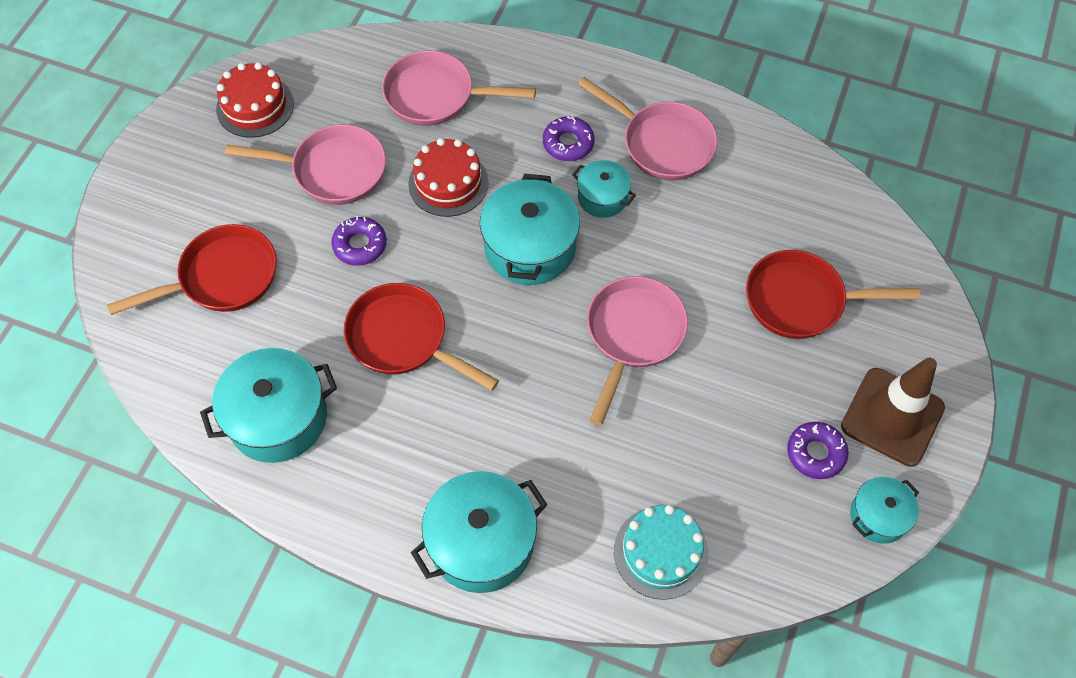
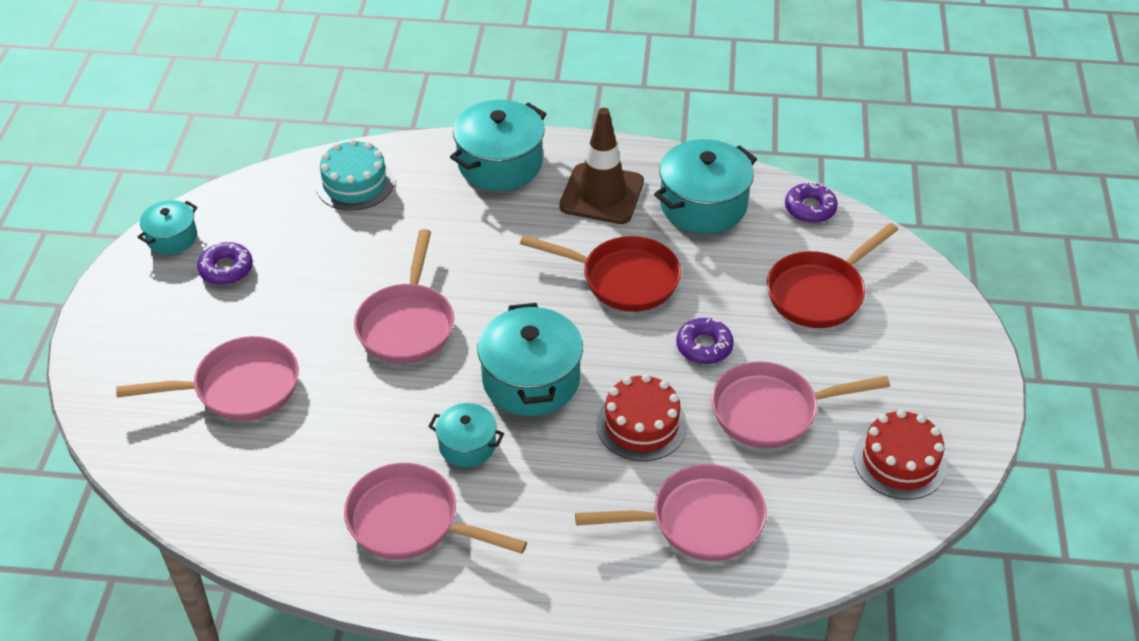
camera: 165 degrees right, 15 degrees down
purple donut [543,116,595,161] -> purple donut moved to [785,181,838,223]
red pan [746,250,921,339] -> pink pan [116,336,299,421]
brown traffic cone [841,358,945,467] -> brown traffic cone moved to [559,108,644,224]

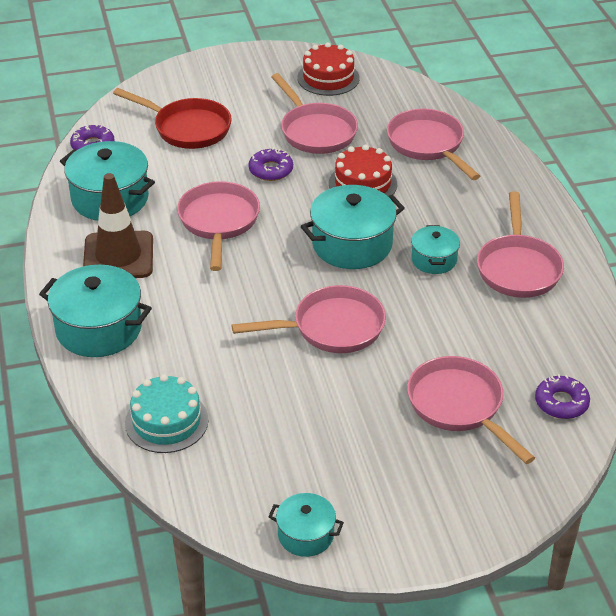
camera: 110 degrees left, 5 degrees down
purple donut [197,242,253,285] -> purple donut moved to [535,374,590,419]
red pan [520,235,681,312] -> pink pan [177,181,260,271]

